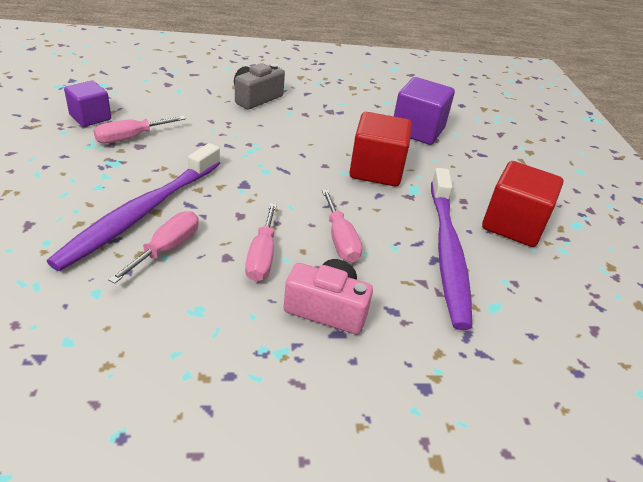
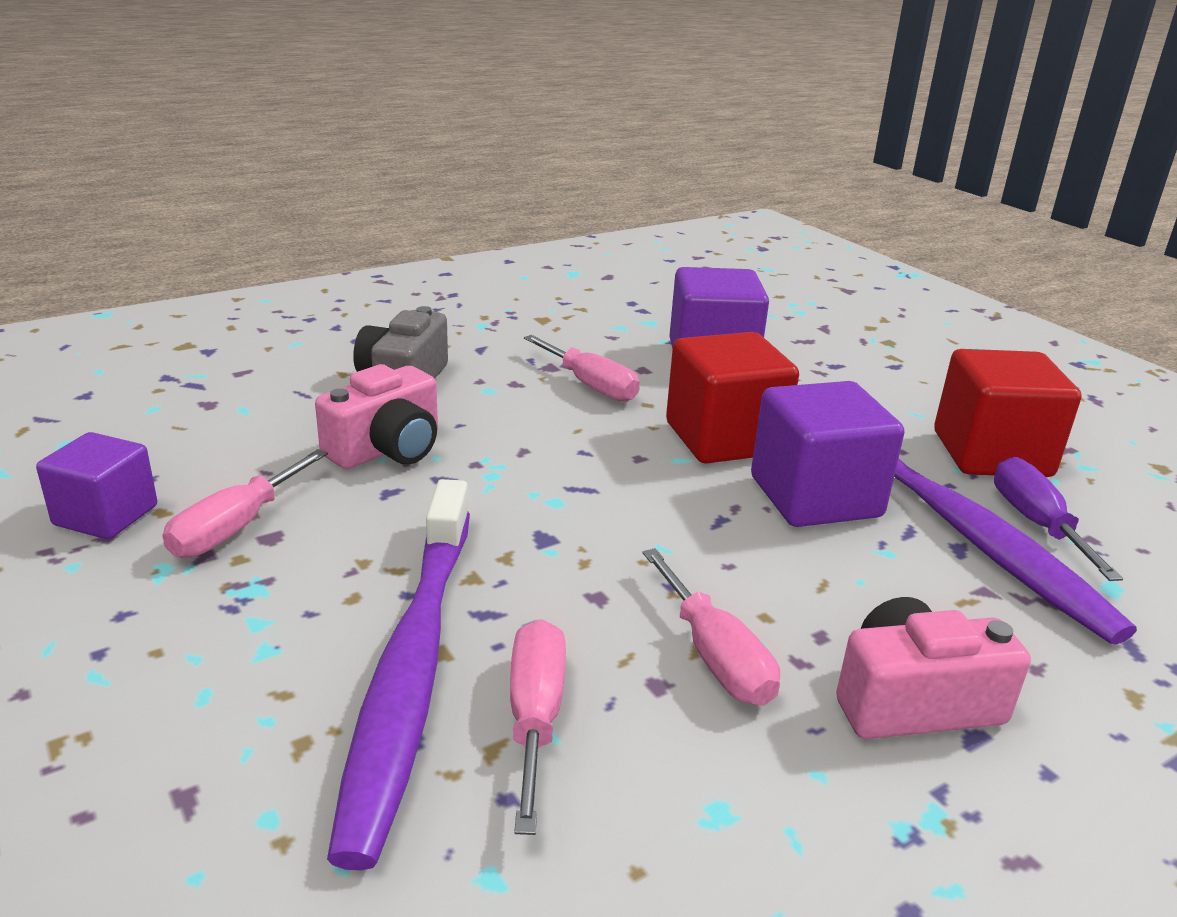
camera: 25 degrees left, 10 degrees down
pink screwdriver [322,190,362,263] -> pink screwdriver moved to [524,335,640,402]
none -> pink camera [315,364,438,469]
none -> purple cube [751,381,904,527]
none -> purple screwdriver [994,457,1123,581]

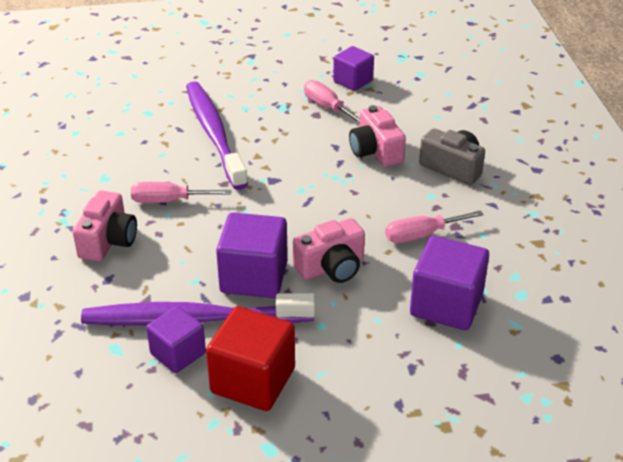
camera: 115 degrees right, 10 degrees up
purple toothbrush [327,479,470,871] -> purple toothbrush turned 45 degrees clockwise [186,81,248,190]
pink screwdriver [510,619,566,835] -> none
red cube [666,332,799,464] -> pink camera [293,218,365,283]
purple screwdriver [994,457,1123,581] -> purple cube [146,306,206,373]

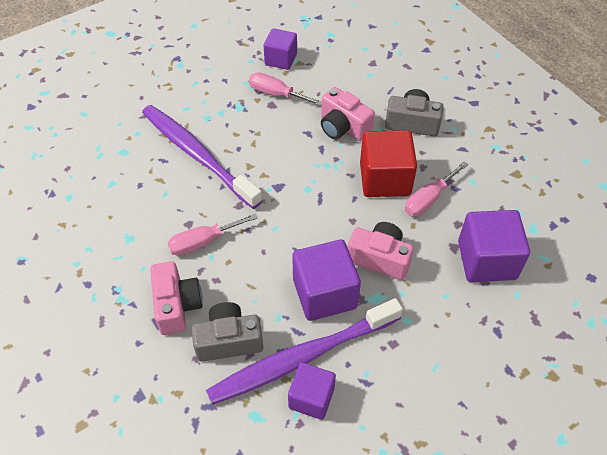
camera: 25 degrees left, 15 degrees up
red cube [206,306,295,411] -> red cube moved to [360,130,417,197]
pink camera [293,218,365,283] -> pink camera turned 105 degrees counterclockwise [348,222,414,280]
none -> grey camera [192,302,263,362]

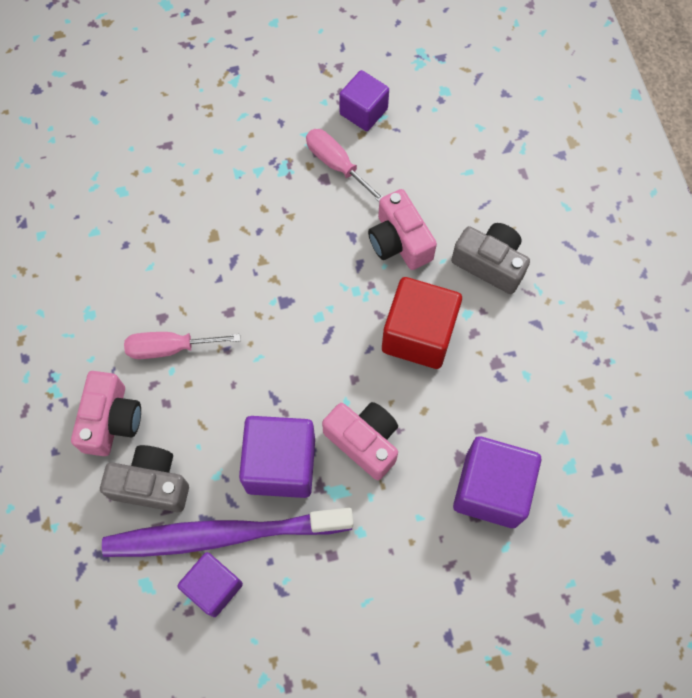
camera: 20 degrees right, 15 degrees up
purple toothbrush [142,105,263,209] -> none
pink screwdriver [405,161,468,216] -> none

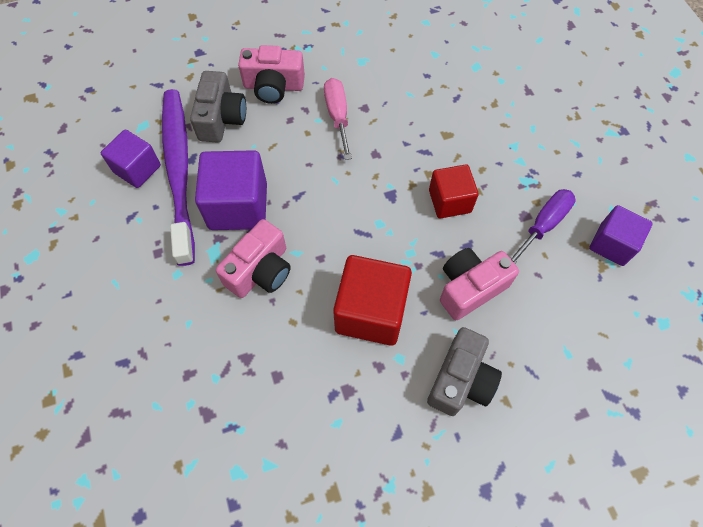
camera: 85 degrees right, 5 degrees down
pink screwdriver [306,129,383,202] -> purple screwdriver [510,189,576,264]
purple cube [453,436,541,528] -> none
none -> red cube [429,164,479,219]

